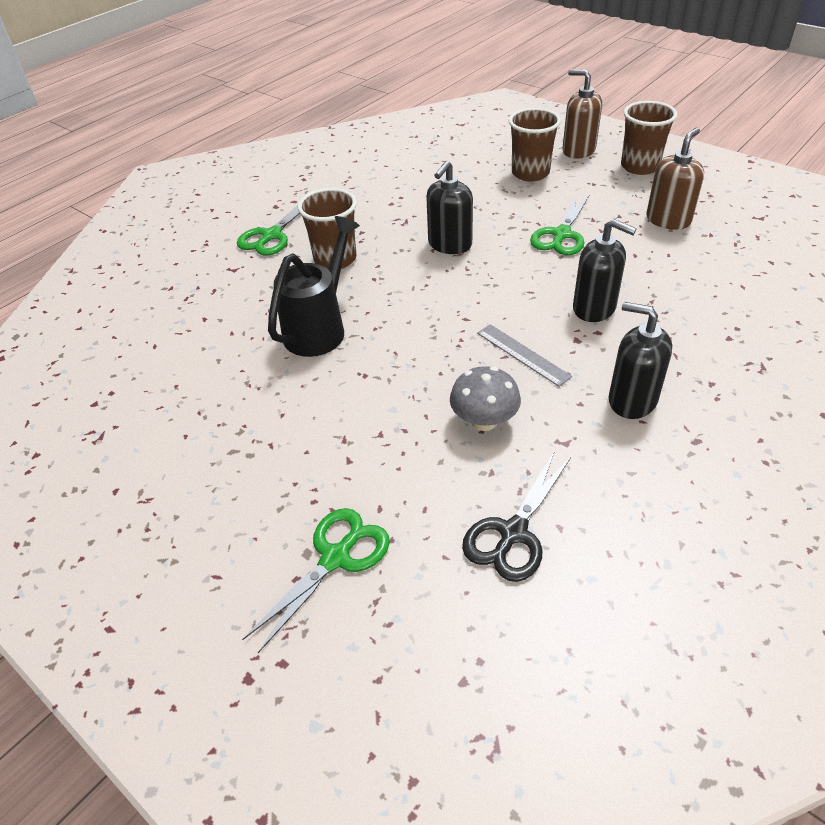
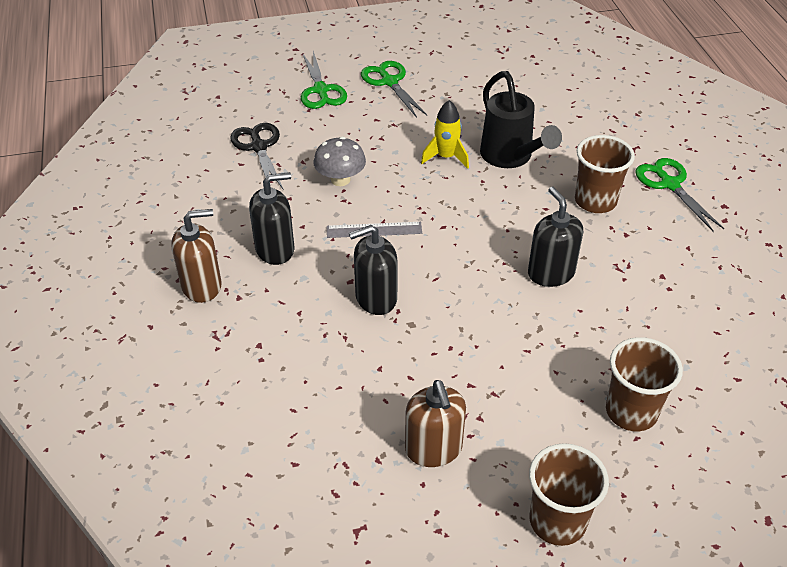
camera: 125 degrees right, 0 degrees up
green scissors [530,194,590,255] -> green scissors moved to [361,61,427,118]
brown soap dispenser [563,69,602,159] -> brown soap dispenser moved to [171,209,222,303]
none -> yellow rocket [421,100,469,169]

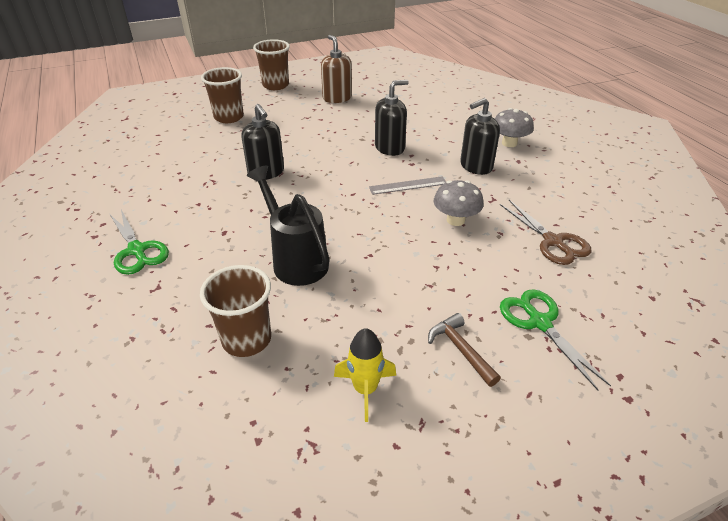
camera: 170 degrees right, 5 degrees down
brown soap dispenser [171,209,222,303] -> grey mushroom [495,108,534,147]
black scissors [230,123,284,190] -> brown scissors [500,200,592,265]
green scissors [361,61,427,118] -> brown hammer [428,313,501,387]
yellow rocket [421,100,469,169] -> yellow rocket moved to [334,328,396,422]
brown cup [575,135,635,213] -> brown cup moved to [200,265,271,357]

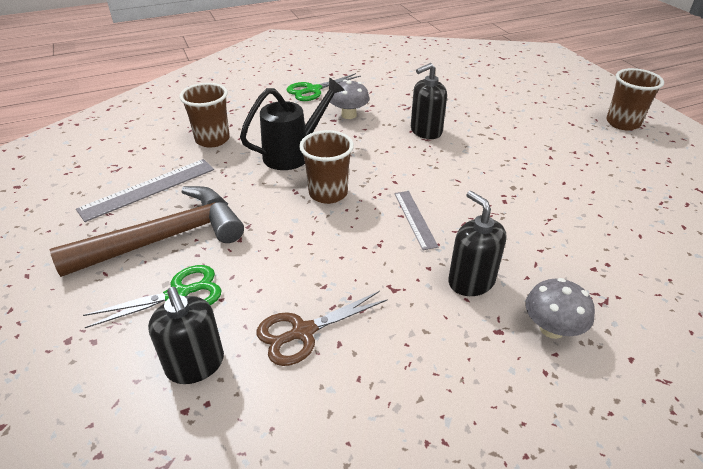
camera: 90 degrees right, 0 degrees up
brown cup [201,67,244,123] -> brown cup moved to [299,130,354,204]
brown soap dispenser [321,35,352,103] -> none
yellow rocket [334,328,396,422] -> grey ruler [76,159,214,222]
black soap dispenser [375,80,409,156] -> black soap dispenser moved to [148,287,224,384]
brown hammer [428,313,501,387] -> brown hammer [50,186,244,277], size x2.31
grey mushroom [434,180,484,226] -> grey mushroom moved to [330,80,369,119]

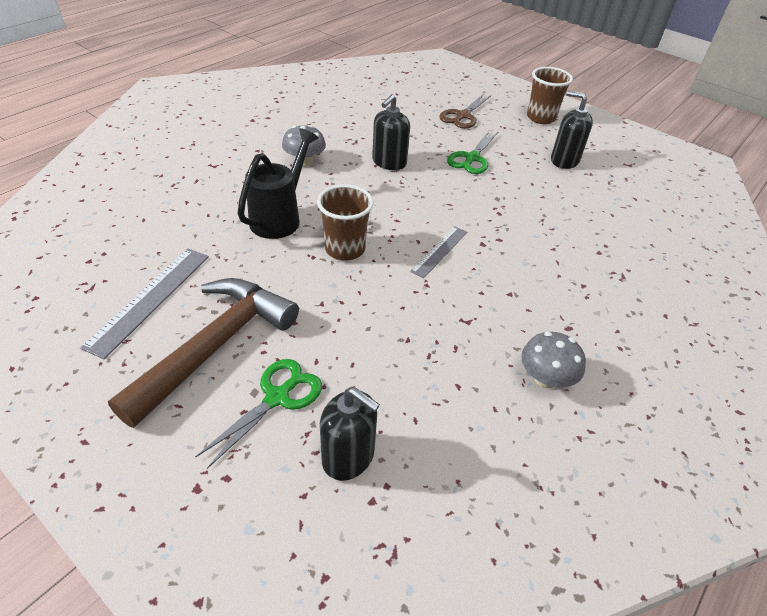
camera: 30 degrees left, 5 degrees up
brown cup [179,83,230,148] -> none
brown scissors [256,291,388,366] -> brown scissors moved to [440,94,492,129]
green scissors [286,73,361,101] -> green scissors moved to [447,131,499,174]
grey ruler [394,191,439,250] -> grey ruler turned 75 degrees clockwise [410,226,467,278]
black soap dispenser [448,191,506,296] -> black soap dispenser moved to [551,91,593,169]
grey mushroom [525,278,595,339] -> grey mushroom moved to [521,332,586,388]

